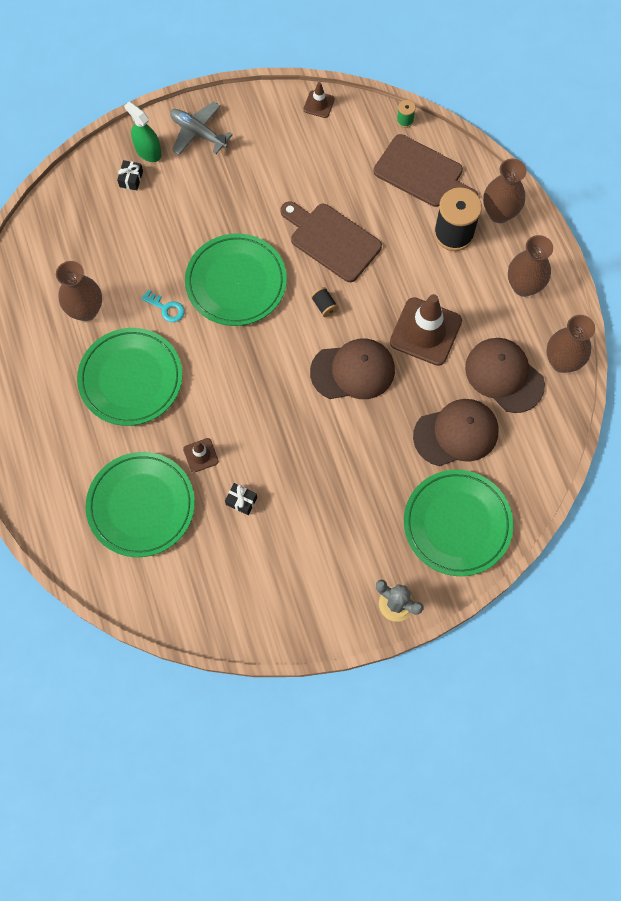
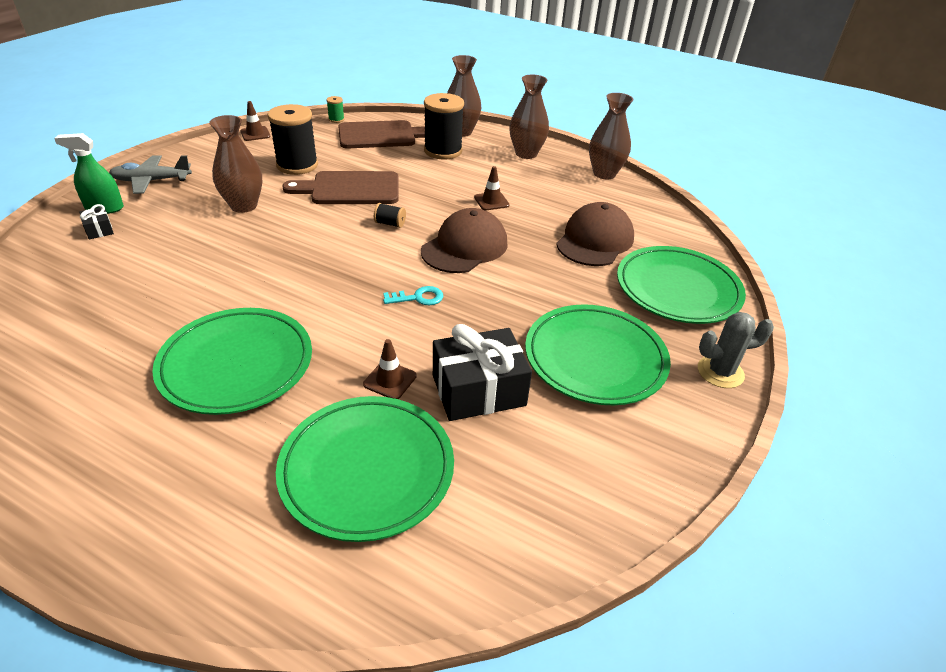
camera: 45 degrees left, 30 degrees down
brown vase [56,261,102,321] -> brown vase moved to [209,115,262,213]
turquoise key [141,290,185,322] -> turquoise key moved to [383,286,443,305]
green plate [185,233,287,326] -> green plate moved to [525,304,671,405]
black gift [225,483,257,515] -> black gift [433,324,532,421], size x2.24
brown traffic cone [390,294,462,366] -> brown traffic cone [474,166,510,211], size x0.48
brown cap [465,338,545,413] -> none
none -> black spool [268,104,318,175]

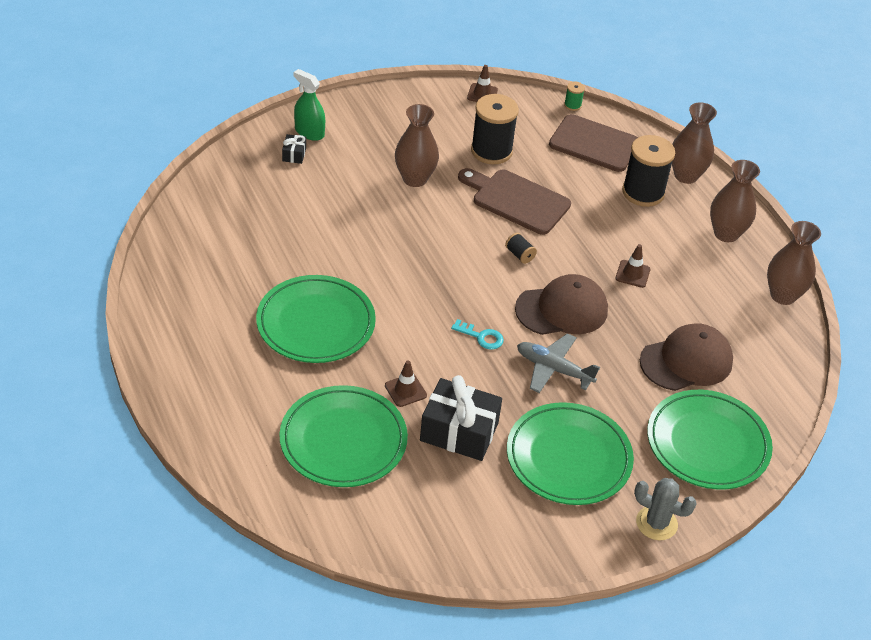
camera: 35 degrees right, 5 degrees up
grey plane [109,155,192,194] -> grey plane moved to [517,333,600,393]

